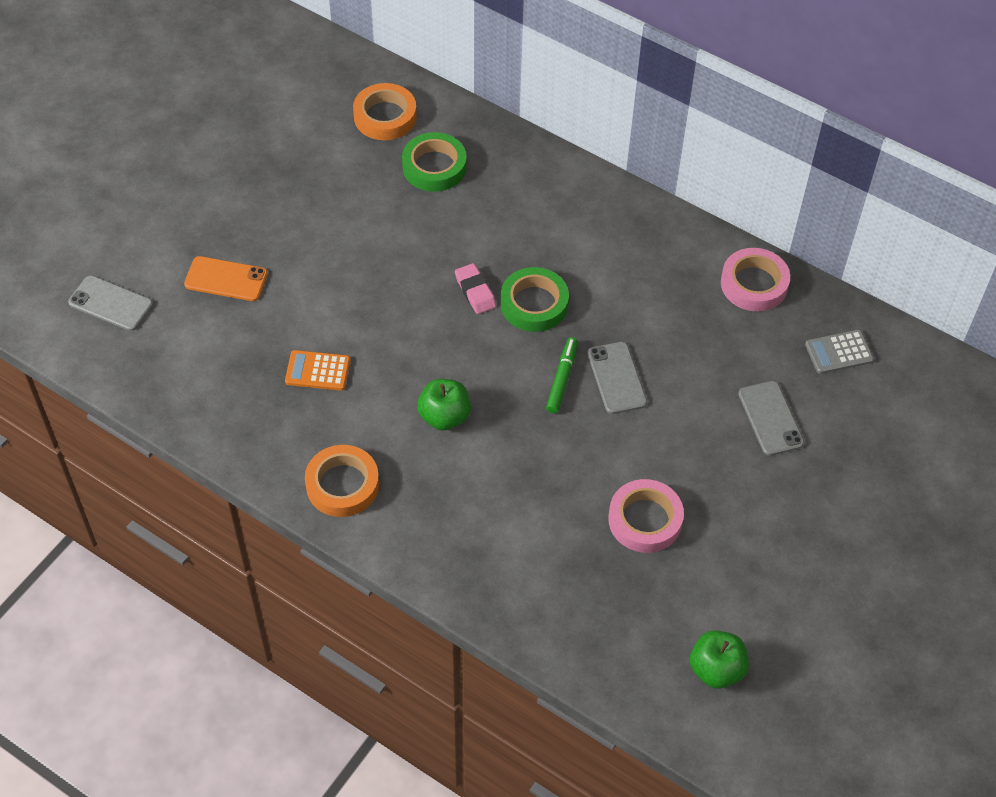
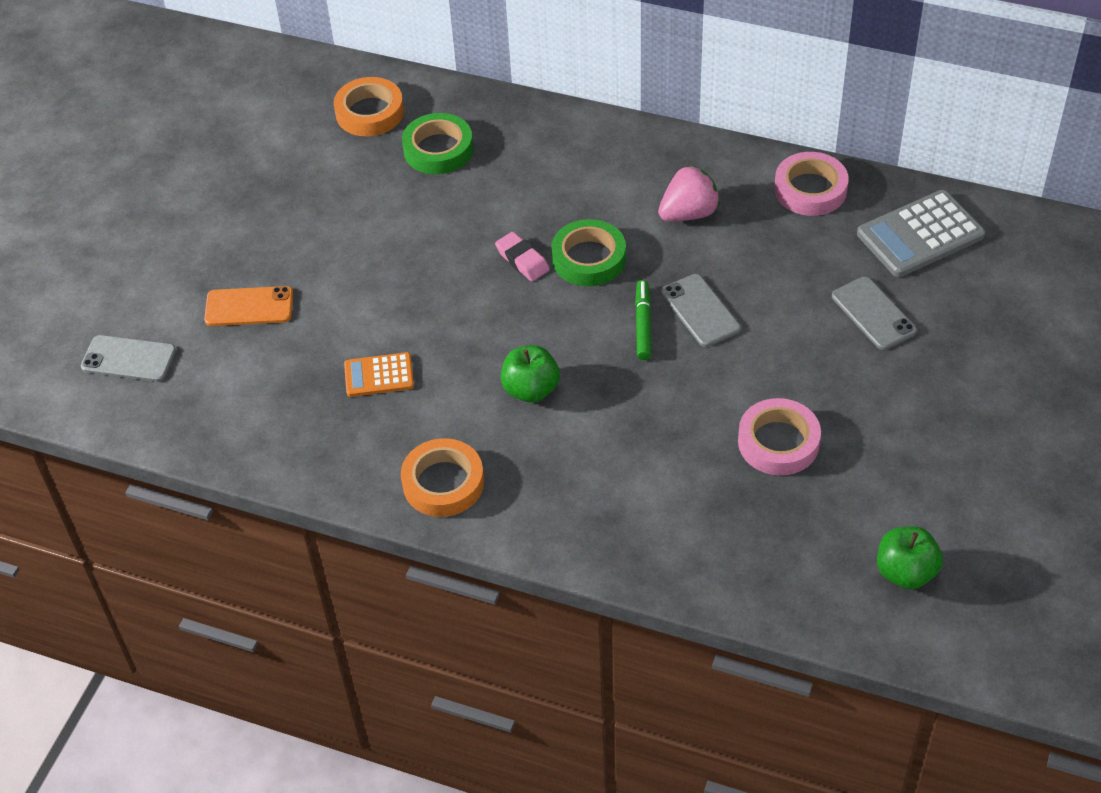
camera: 10 degrees left, 5 degrees down
grey calculator [805,330,874,374] -> grey calculator [857,190,985,277], size x1.70
none -> pink strawberry [658,165,720,221]

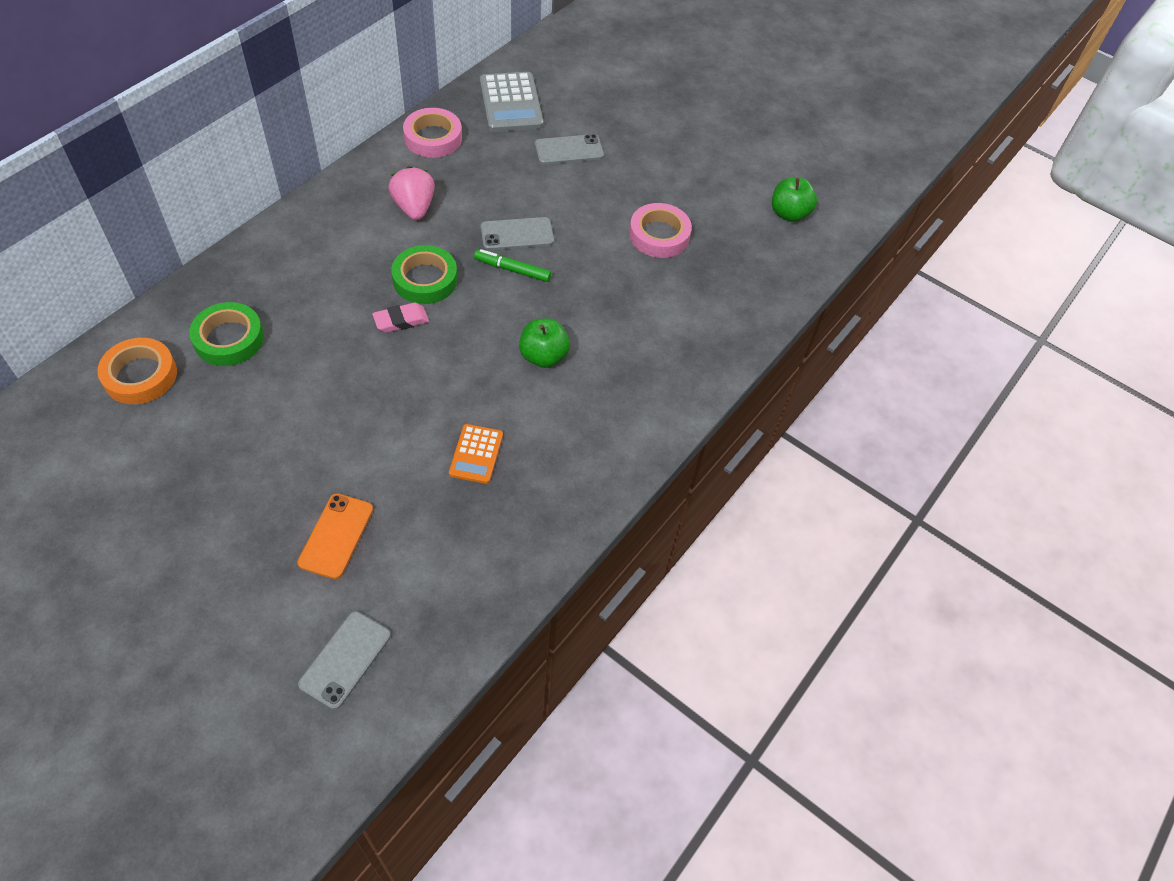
camera: 80 degrees left, 5 degrees up
orange tape [401,438,484,517] -> none

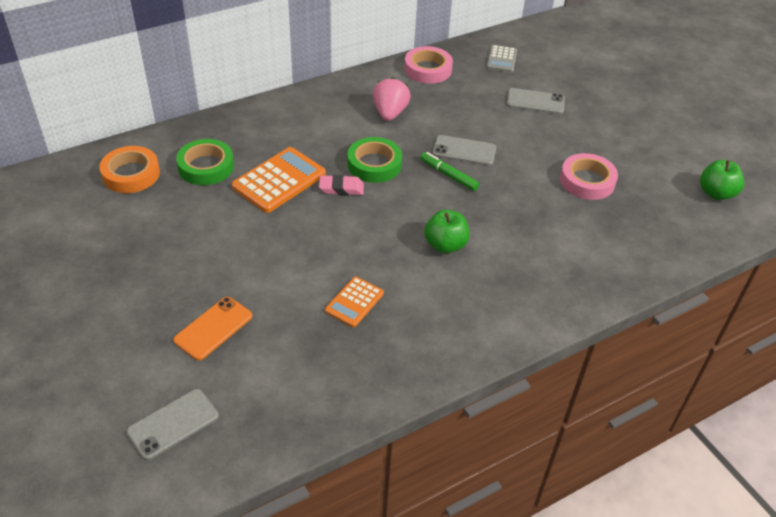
camera: 25 degrees right, 10 degrees down
grey calculator [480,72,543,132] -> grey calculator [486,45,517,73], size x0.59
none -> orange calculator [231,147,326,213]

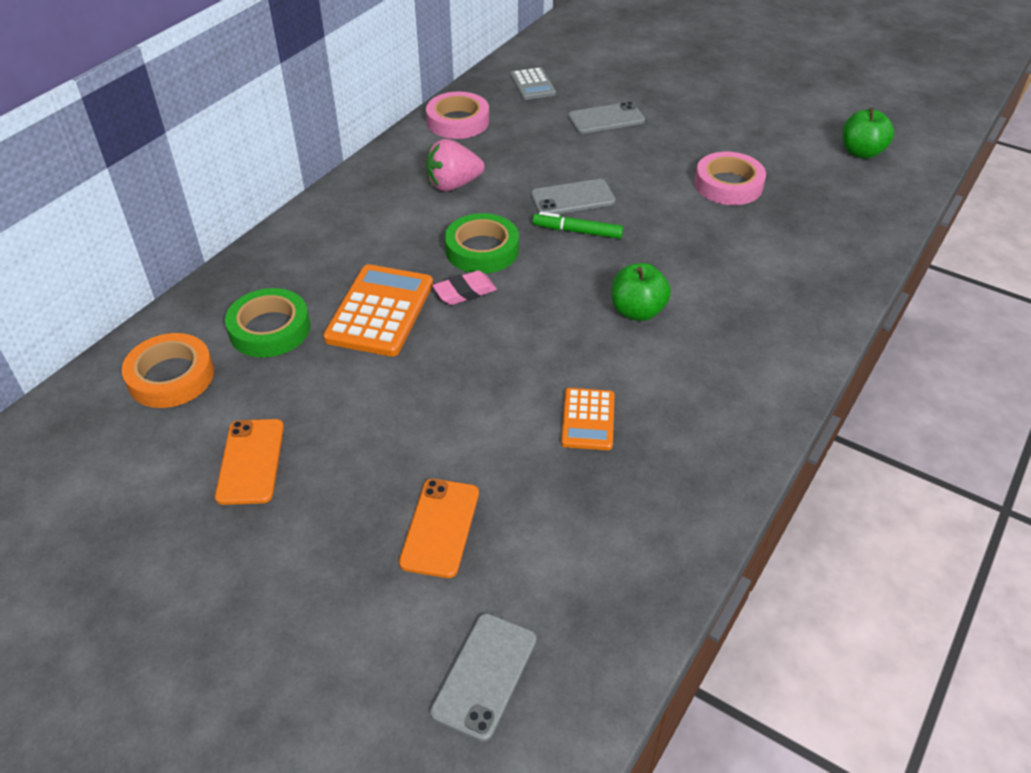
camera: 25 degrees left, 0 degrees up
pink strawberry [373,77,411,121] -> pink strawberry turned 90 degrees counterclockwise [426,139,485,191]
none -> orange phone [215,419,284,505]

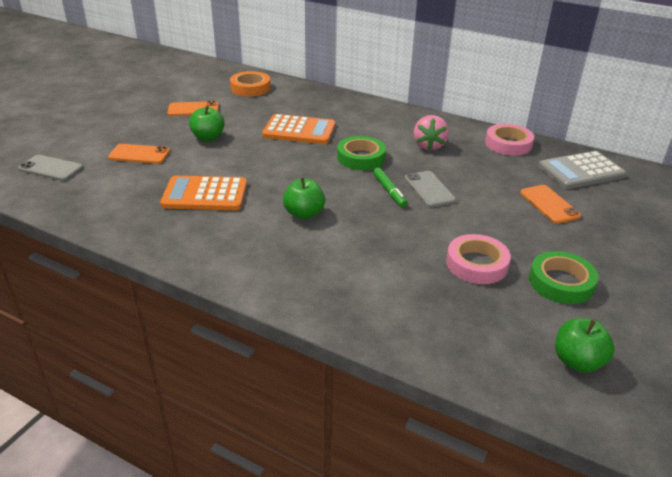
camera: 85 degrees right, 10 degrees down
green tape [225,288,310,358] -> green tape moved to [529,251,598,304]
pink strawberry [426,139,485,191] -> pink strawberry turned 150 degrees counterclockwise [414,115,449,151]
pink eraser [432,270,497,305] -> none
grey calculator [510,67,556,100] -> grey calculator [538,151,626,189], size x1.70
green marker [532,212,623,239] -> green marker turned 150 degrees clockwise [373,167,407,207]
orange calculator [561,388,614,450] -> orange calculator [160,176,247,210], size x1.70
grey phone [568,101,645,134] -> orange phone [520,185,581,224]
none -> green apple [189,106,225,141]

